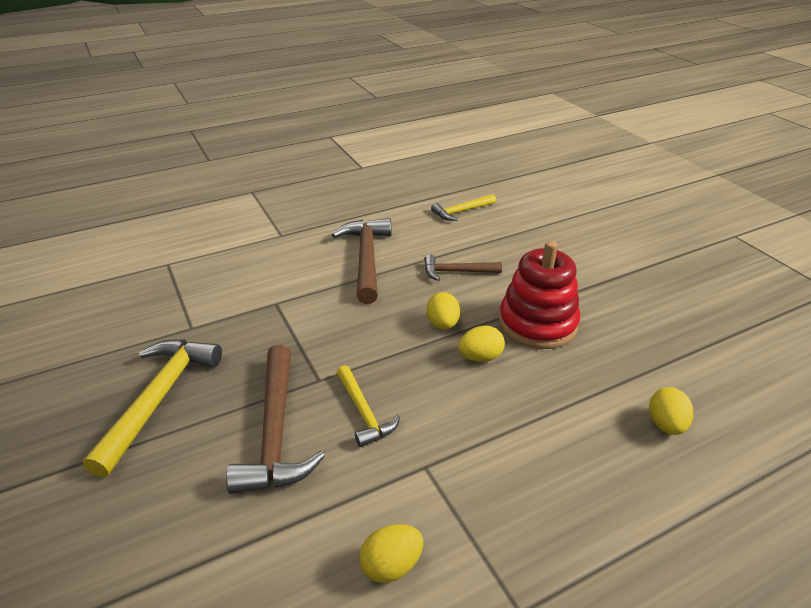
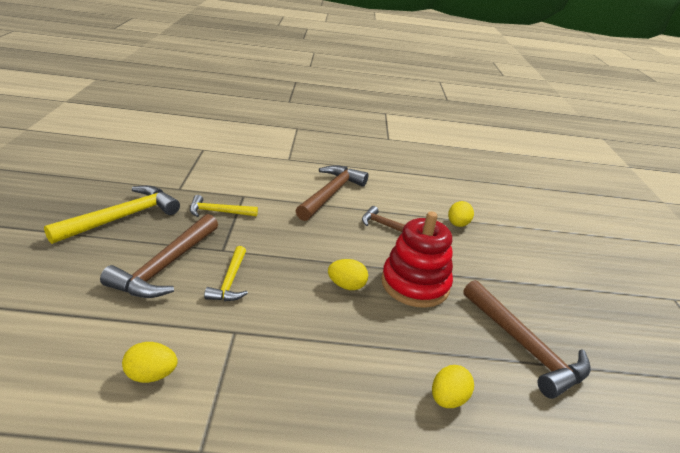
camera: 25 degrees right, 5 degrees down
yellow egg [426,292,460,329] -> yellow egg moved to [448,201,474,227]
yellow hammer [431,194,496,221] -> yellow hammer moved to [190,195,258,217]
none -> brown hammer [463,280,591,399]

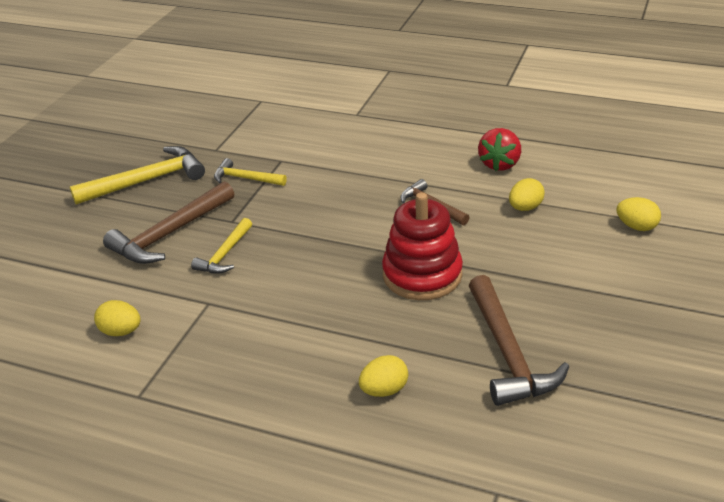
camera: 25 degrees right, 5 degrees up
brown hammer [296,165,368,221] -> none
yellow egg [328,259,368,290] -> yellow egg moved to [616,197,661,231]
none -> red strawberry [478,128,521,171]

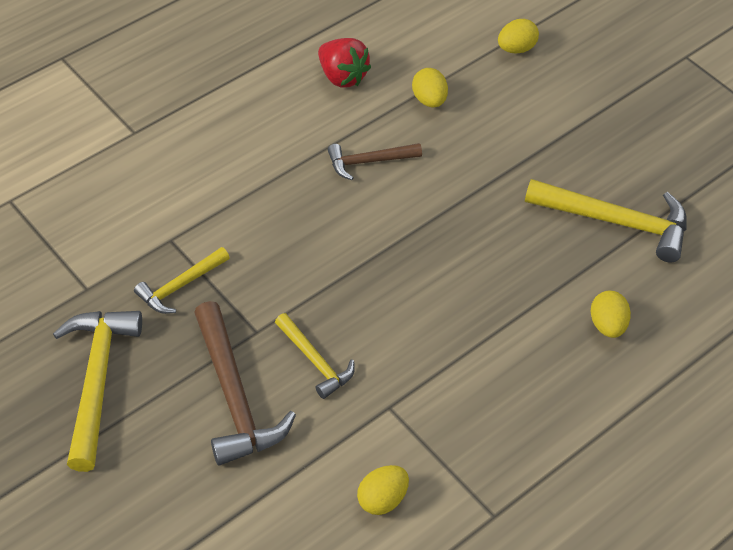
camera: 65 degrees left, 15 degrees up
red stacking toy [382,192,463,300] -> none
brown hammer [469,275,569,406] -> yellow hammer [525,179,687,262]

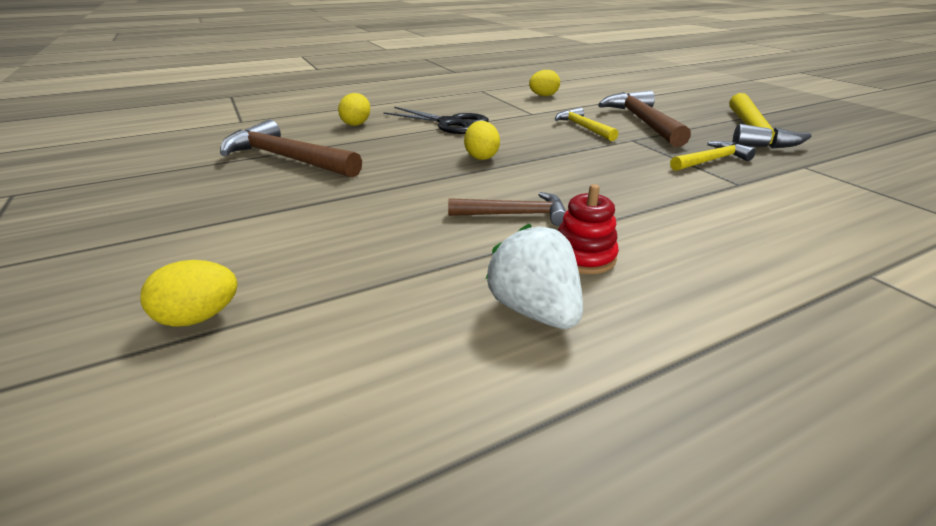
camera: 165 degrees left, 20 degrees down
red strawberry [318,38,371,88] -> white strawberry [486,224,583,329]
yellow egg [412,68,448,107] -> yellow egg moved to [464,121,500,160]
yellow hammer [525,179,687,262] -> brown hammer [220,119,362,178]
none -> black scissors [383,107,489,134]
none -> red stacking toy [558,184,619,274]

